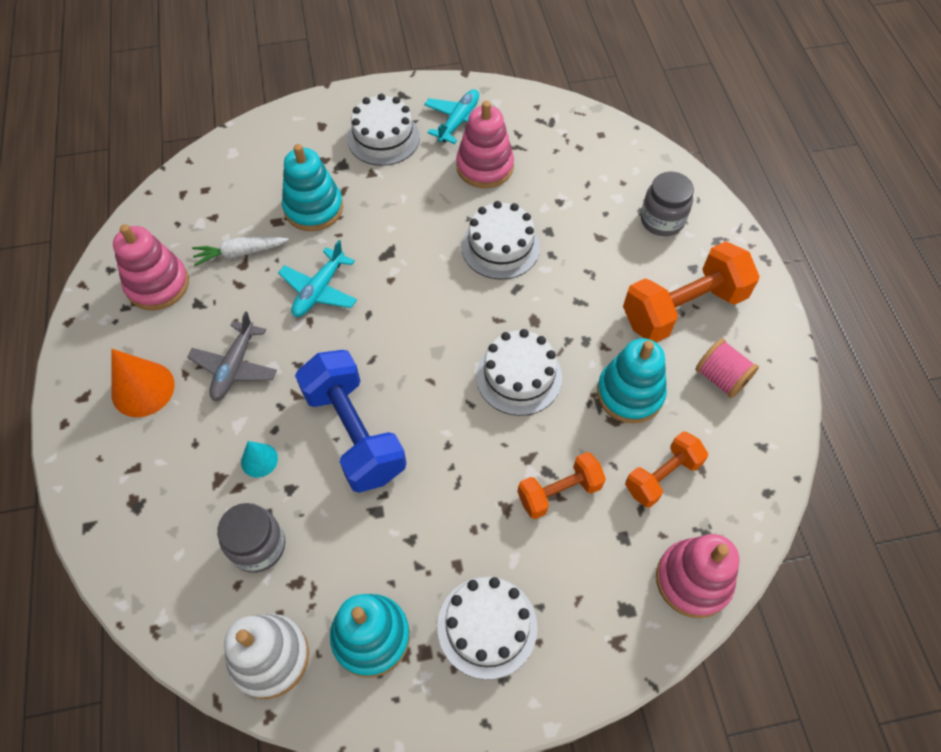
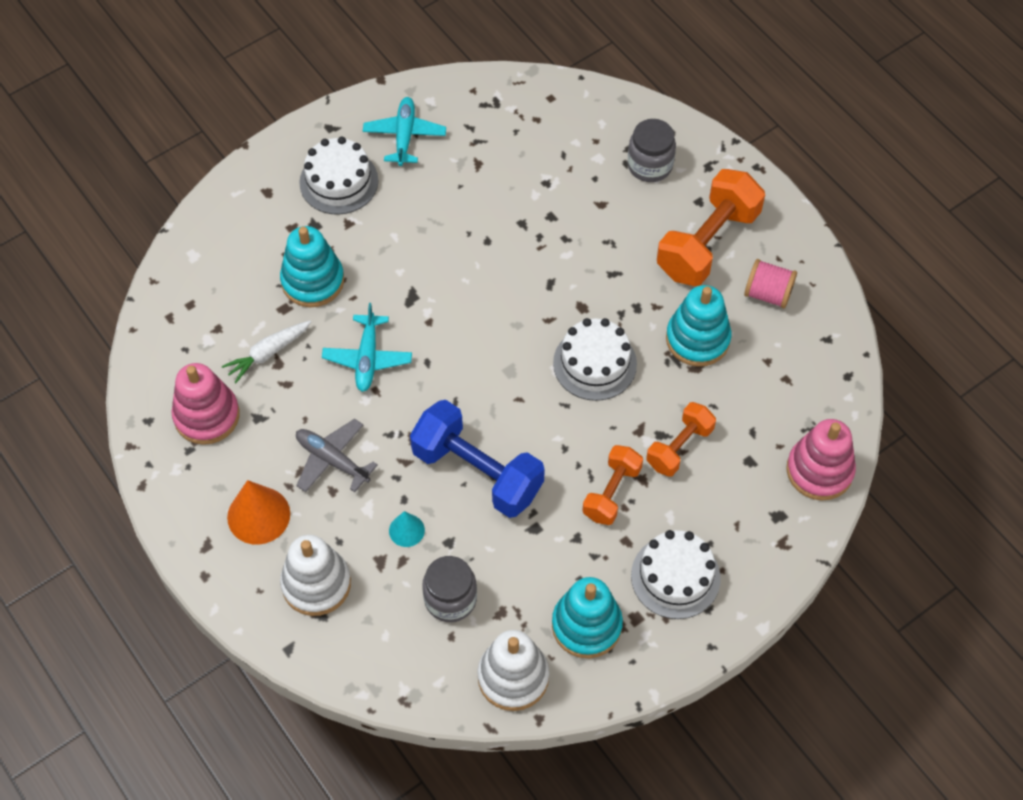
camera: 25 degrees left, 0 degrees up
grey plane [187,311,277,401] -> grey plane turned 135 degrees clockwise [296,419,378,492]
pink stacking toy [456,101,514,188] -> none
white cake [461,201,540,280] -> none
orange dumbbell [625,431,708,508] -> orange dumbbell moved to [582,445,643,525]
none -> white stacking toy [280,535,351,616]

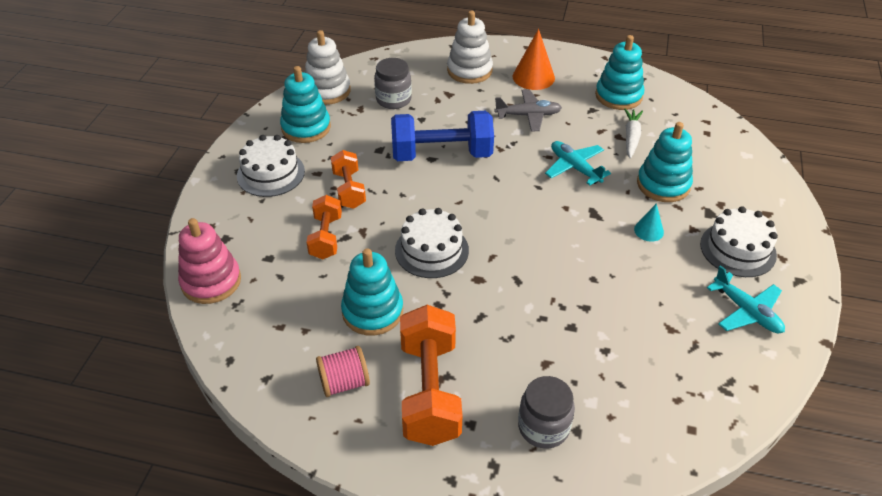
camera: 140 degrees right, 15 degrees down
pink stacking toy [171,363,240,445] -> turquoise stacking toy [595,35,644,110]
turquoise cone [389,511,425,547] -> turquoise cone moved to [634,203,664,242]

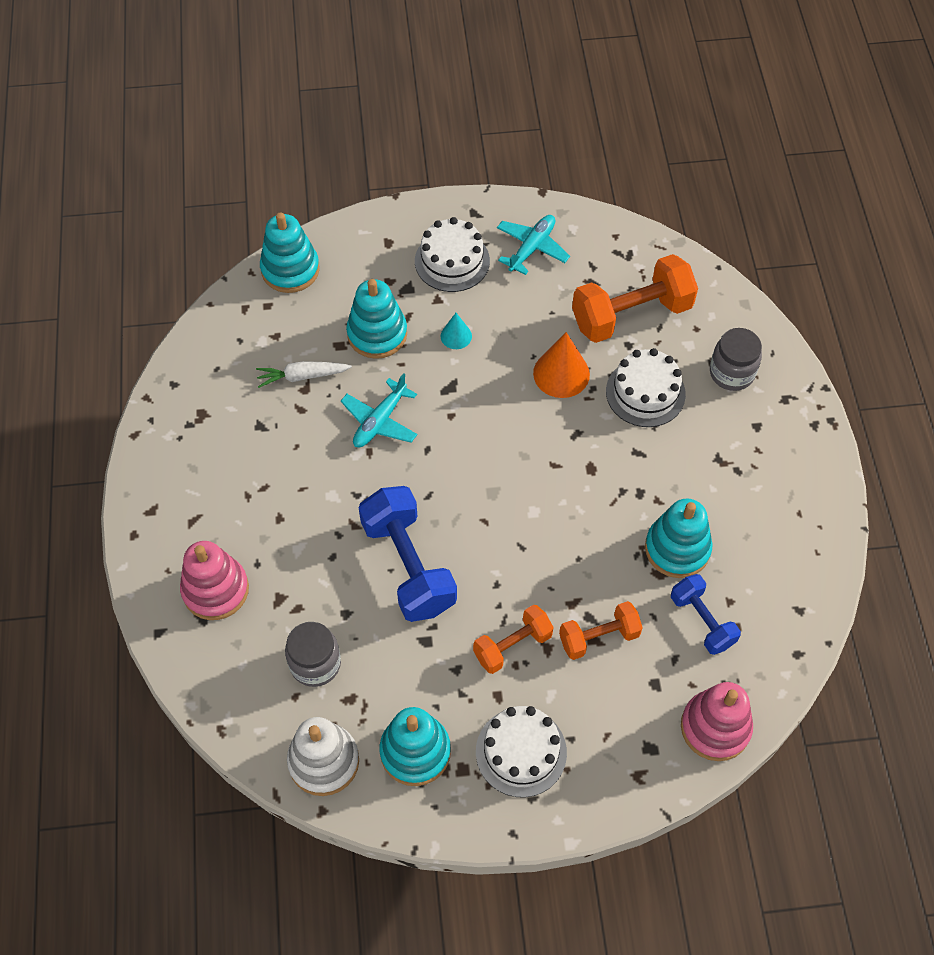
camera: 110 degrees left, 15 degrees up
pink spool [316,346,370,397] -> none
white cake [395,208,469,278] -> white cake moved to [606,348,686,427]
orange dumbbell [400,305,462,446] -> orange dumbbell moved to [572,254,698,343]
white stacking toy [447,11,493,84] -> pink stacking toy [180,541,249,620]
grey plane [494,89,562,132] -> none
orange cone [513,29,555,90] -> orange cone moved to [533,332,590,398]
turquoise stacking toy [595,35,644,110] -> turquoise stacking toy moved to [260,212,320,293]
none -> blue dumbbell [671,574,741,655]

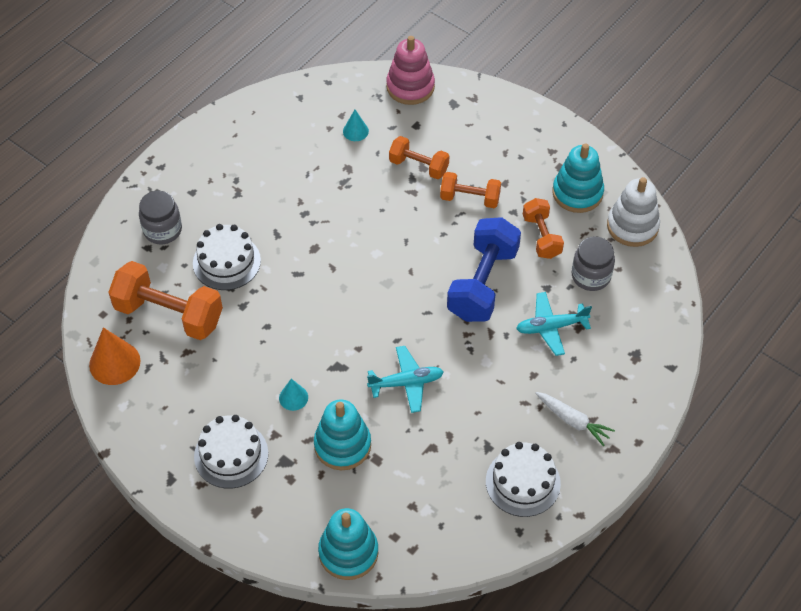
camera: 135 degrees left, 5 degrees down
pink stacking toy [180,541,249,620] -> none
white carrot [256,361,352,388] -> white carrot moved to [535,392,615,446]
white cake [476,706,567,797] -> white cake moved to [486,442,561,517]
turquoise plane [497,215,570,275] -> turquoise plane moved to [516,292,592,356]
orange cone [533,332,590,398] -> orange cone moved to [89,327,141,385]
turquoise stacking toy [645,499,713,578] -> none
blue dumbbell [671,574,741,655] -> turquoise cone [343,110,369,141]
none -> orange dumbbell [523,198,564,259]

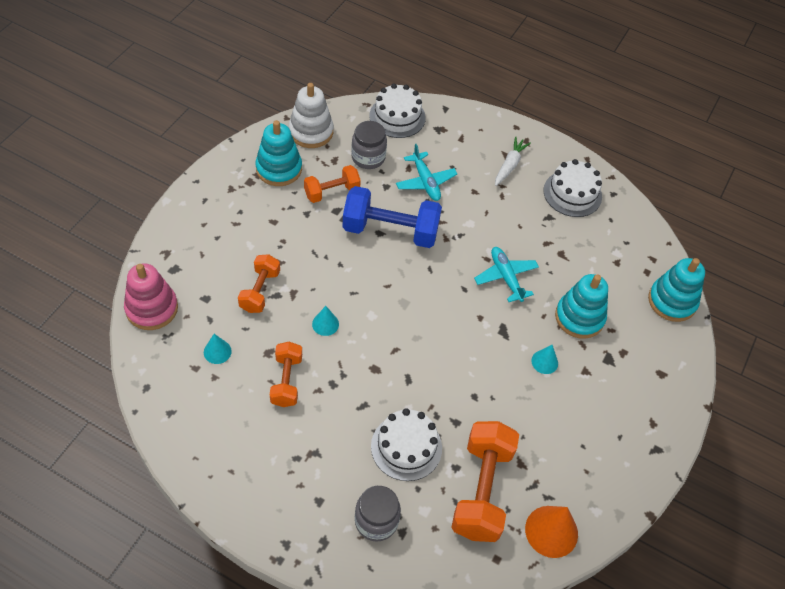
camera: 105 degrees left, 0 degrees up
white cake [194,415,268,489] -> white cake moved to [369,84,426,138]
orange dumbbell [440,172,501,208] -> orange dumbbell moved to [270,342,302,407]
none -> turquoise cone [312,306,339,336]

